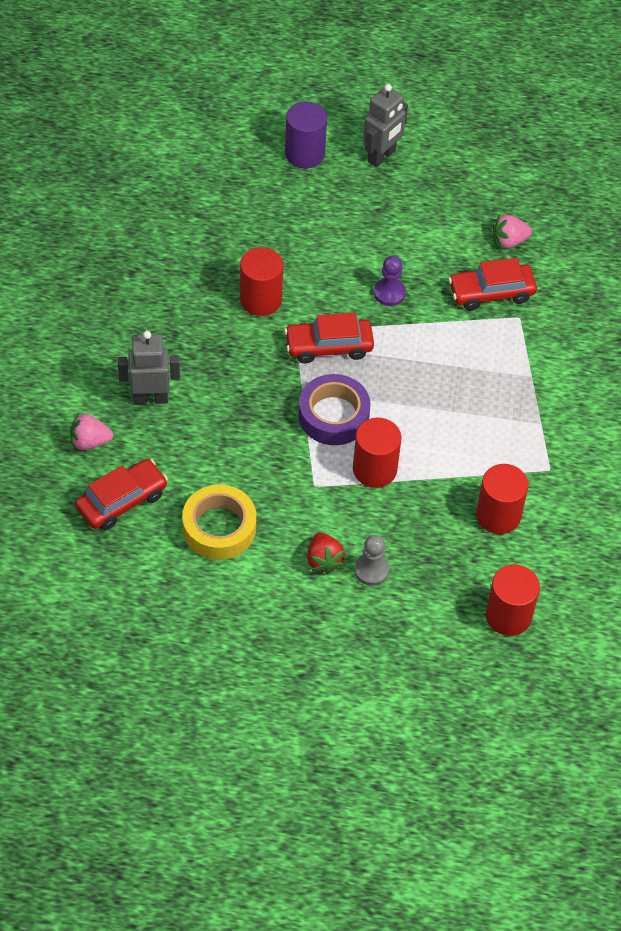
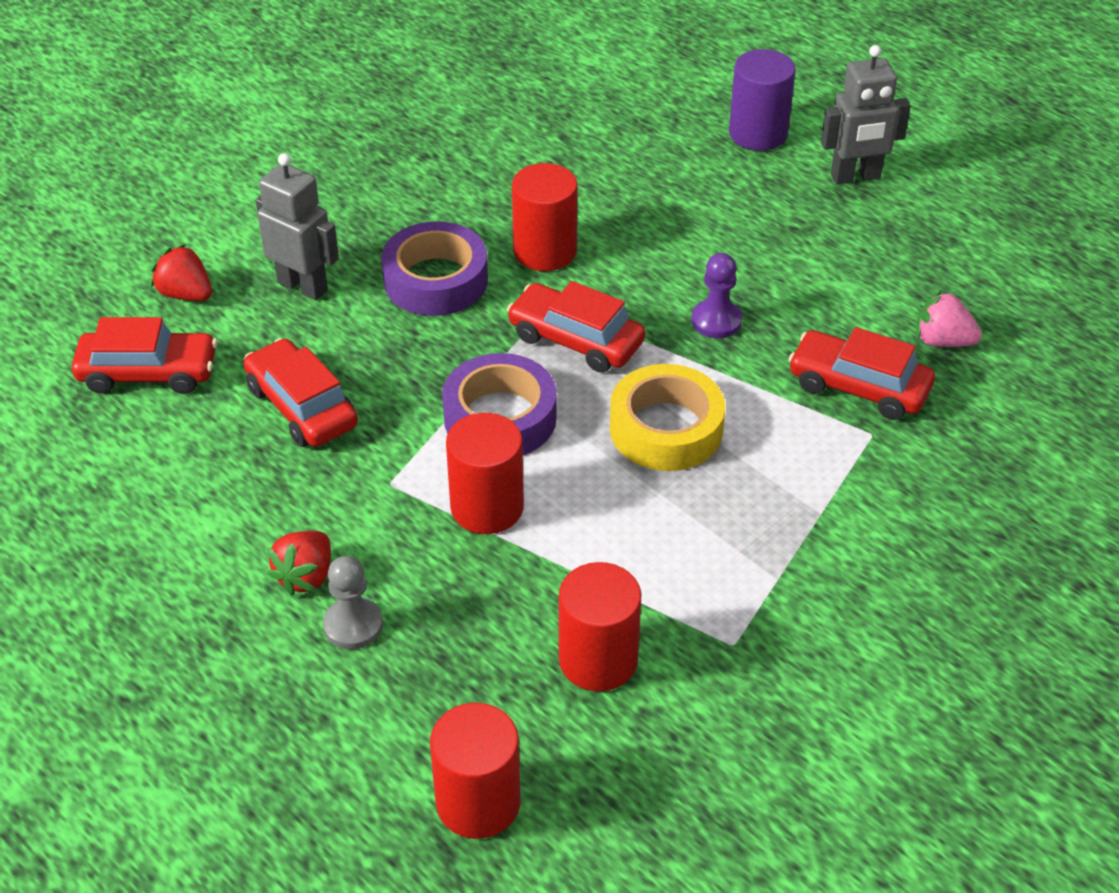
camera: 40 degrees right, 10 degrees down
pink strawberry [70,413,113,450] -> red strawberry [151,244,212,301]
yellow tape [182,485,256,560] -> yellow tape moved to [610,364,725,471]
none -> red car [244,338,358,447]
none -> purple tape [381,222,488,316]

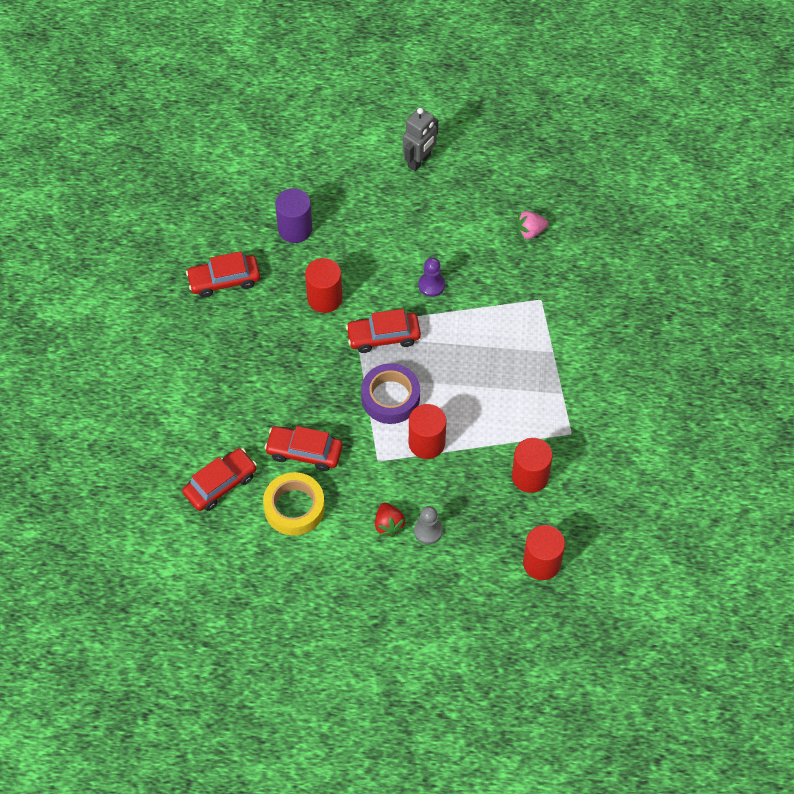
camera: 40 degrees left, 15 degrees up
red strawberry [151,244,212,301] -> none
grey robot [256,153,339,300] -> none
purple tape [381,222,488,316] -> none
yellow tape [610,364,725,471] -> yellow tape moved to [263,472,325,536]
purple cylinder [729,49,796,151] -> purple cylinder moved to [275,188,312,243]
red car [788,327,935,420] -> red car moved to [186,251,260,298]

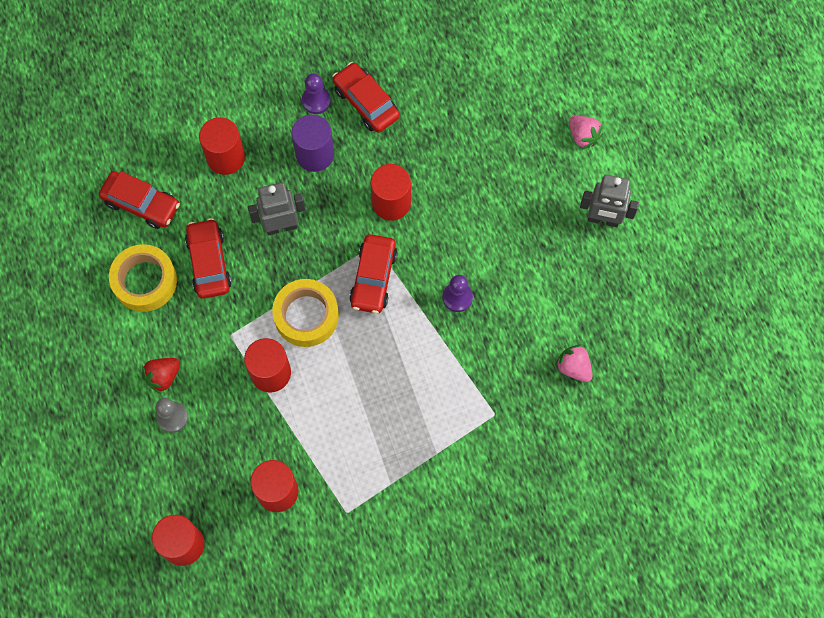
camera: 65 degrees right, 10 degrees up
purple cylinder [275,188,312,243] -> purple cylinder moved to [292,114,334,172]
red car [346,309,421,353] -> red car turned 135 degrees counterclockwise [349,234,398,314]
purple tape [361,363,420,424] -> yellow tape [272,279,339,347]
none -> red cylinder [199,117,245,175]
none -> grey robot [248,182,305,235]
none -> purple pawn [302,73,331,114]
none -> pink strawberry [569,116,603,150]

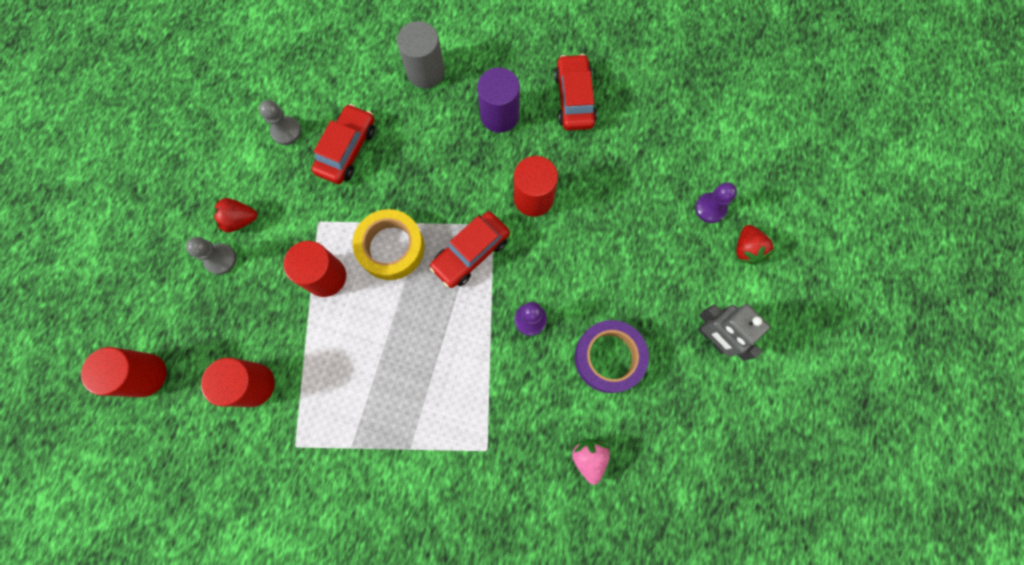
camera: 35 degrees right, 5 degrees up
red car [99,171,180,229] -> none
yellow tape [109,244,177,312] -> grey pawn [259,100,301,145]
red cylinder [199,117,245,175] -> grey cylinder [397,21,445,88]
grey robot [248,182,305,235] -> none
purple pawn [302,73,331,114] -> purple pawn moved to [695,182,737,223]
pink strawberry [569,116,603,150] -> red strawberry [736,225,775,265]
none -> purple tape [575,320,649,393]

